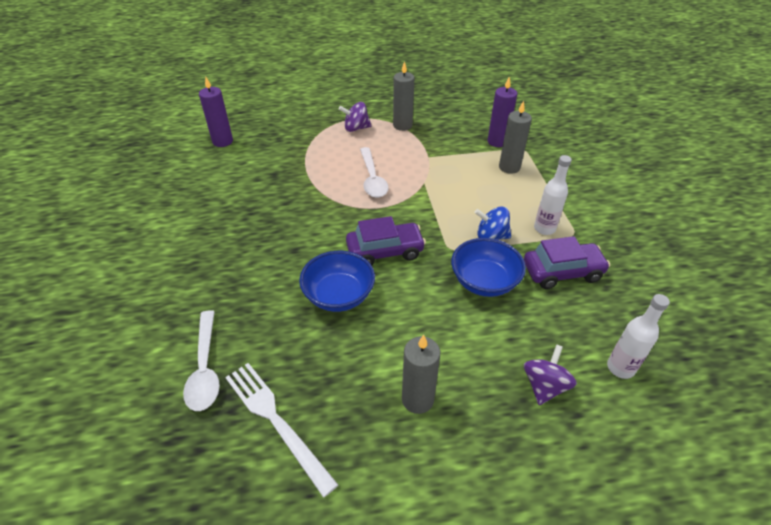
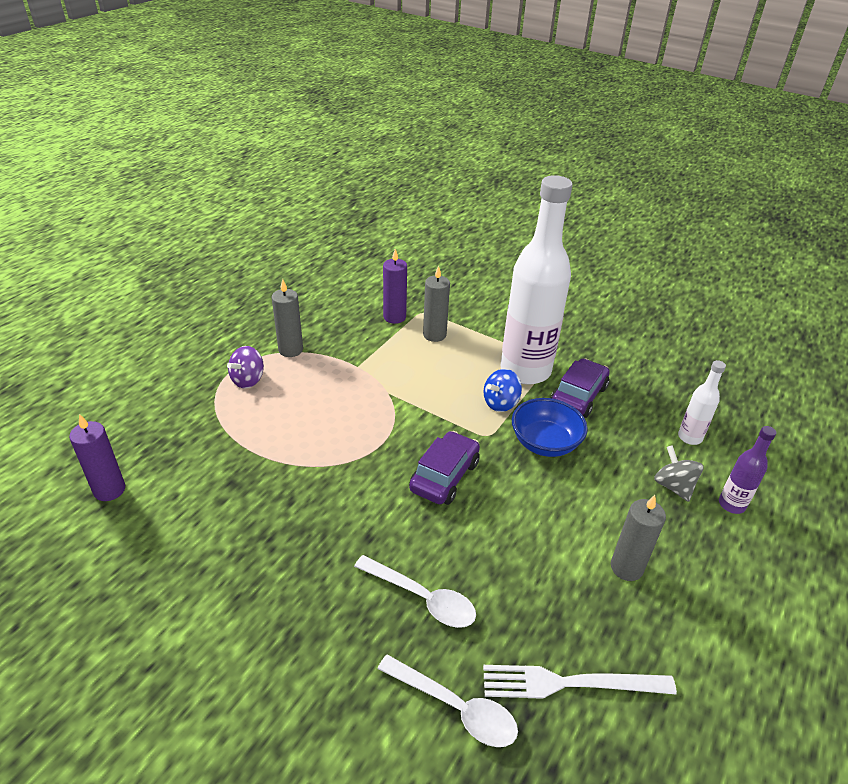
camera: 50 degrees left, 5 degrees down
blue bowl [299,251,375,312] -> none
white spoon [360,147,389,198] -> white spoon moved to [354,555,476,628]
purple spinning top [524,344,577,405] -> grey spinning top [654,445,704,502]
white bottle [534,155,572,235] -> white bottle [500,175,573,384], size x2.32
none -> purple bottle [719,426,776,514]

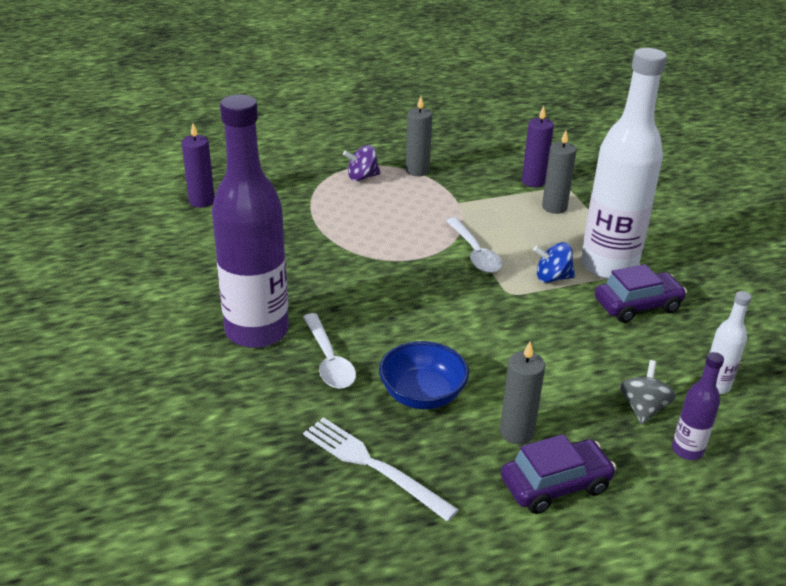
camera: 40 degrees right, 5 degrees down
white spoon [377,654,518,747] -> white spoon moved to [446,217,503,273]
purple car [409,431,480,505] -> purple car moved to [501,434,616,514]
blue bowl [512,398,588,457] -> blue bowl moved to [379,341,469,409]
none -> purple bottle [212,95,289,348]

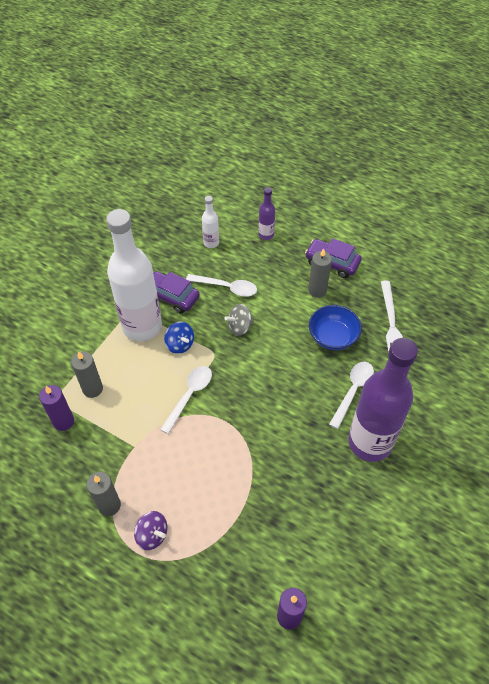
camera: 130 degrees left, 20 degrees up
grey spinning top [620,360,676,424] -> grey spinning top moved to [225,304,254,336]
none -> white spoon [186,274,257,297]

